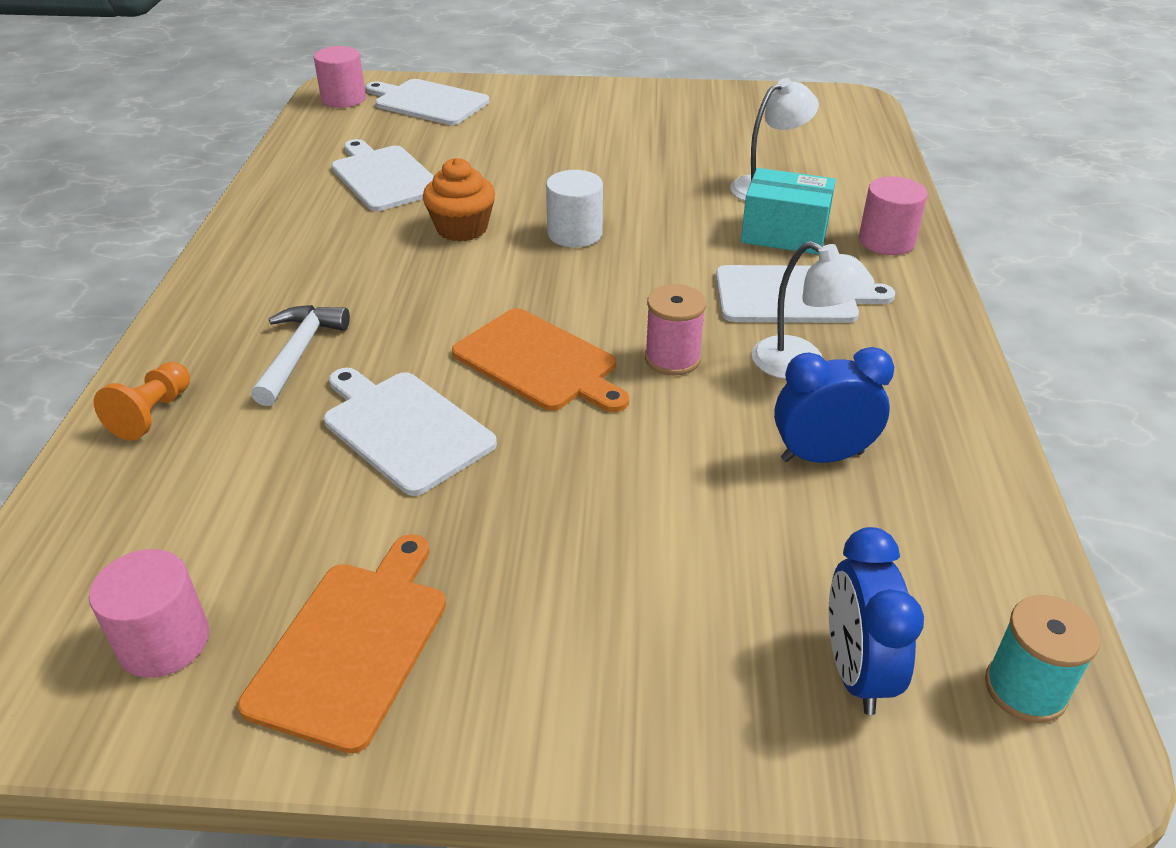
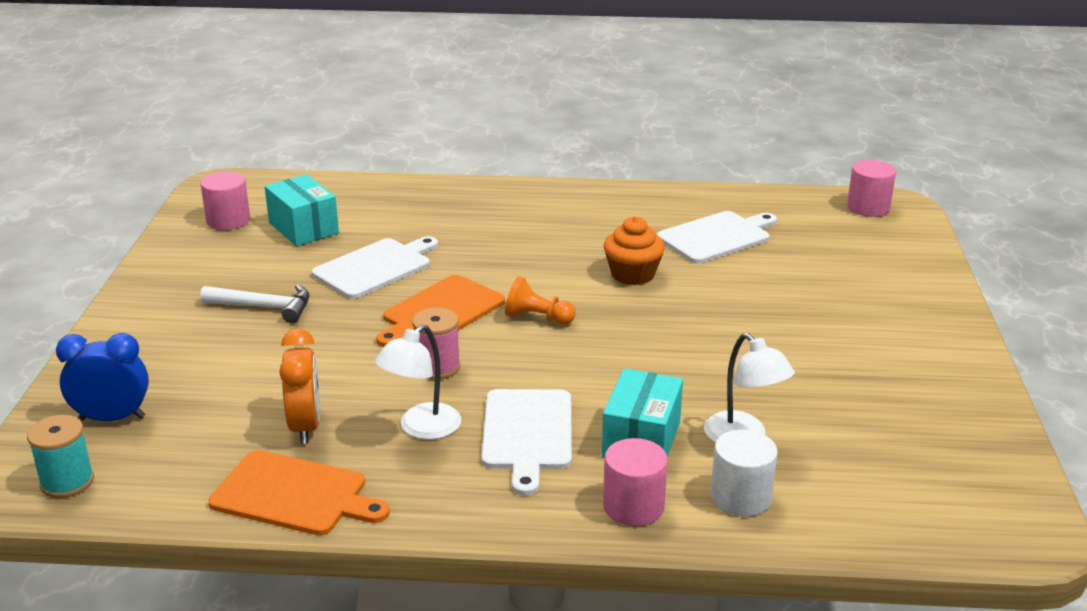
camera: 90 degrees right, 10 degrees down
orange pawn [94,362,190,441] -> orange pawn moved to [505,276,576,325]
orange cutting board [238,534,446,754] -> orange cutting board moved to [208,450,390,535]
white hammer [251,305,350,406] -> white hammer moved to [200,284,310,323]
white cutting board [365,79,489,125] -> none
white cylinder [546,170,603,248] -> white cylinder moved to [711,430,778,516]
blue clock [774,347,894,463] -> orange clock [279,328,320,444]
none -> turquoise box [265,174,339,246]

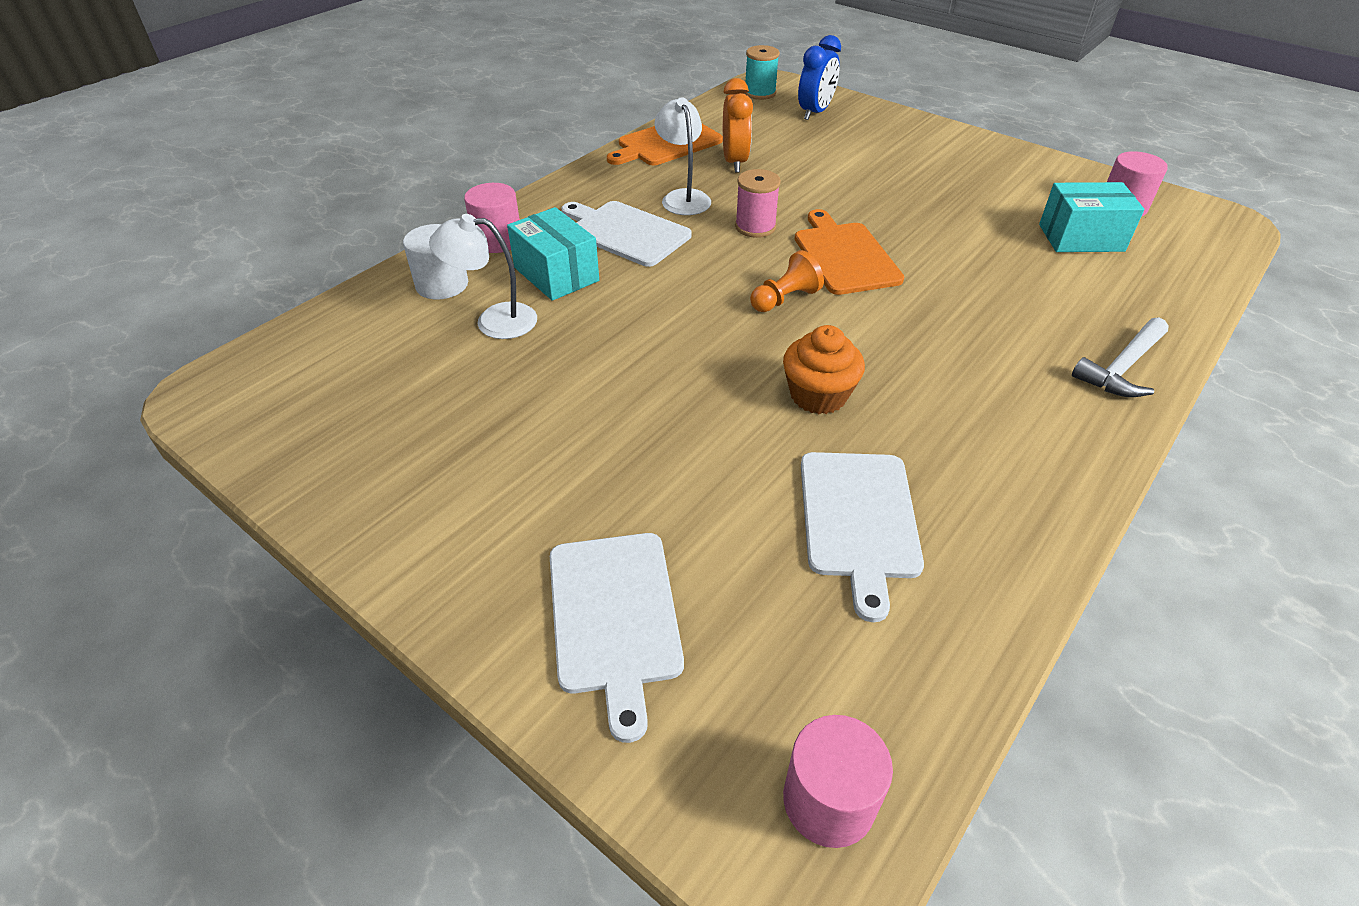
camera: 125 degrees right, 15 degrees up
white hammer [200,284,310,323] -> white hammer moved to [1072,317,1169,397]
orange clock [279,328,320,444] -> orange clock turned 120 degrees counterclockwise [723,78,753,173]
white cutting board [312,236,438,299] -> white cutting board moved to [550,533,684,743]

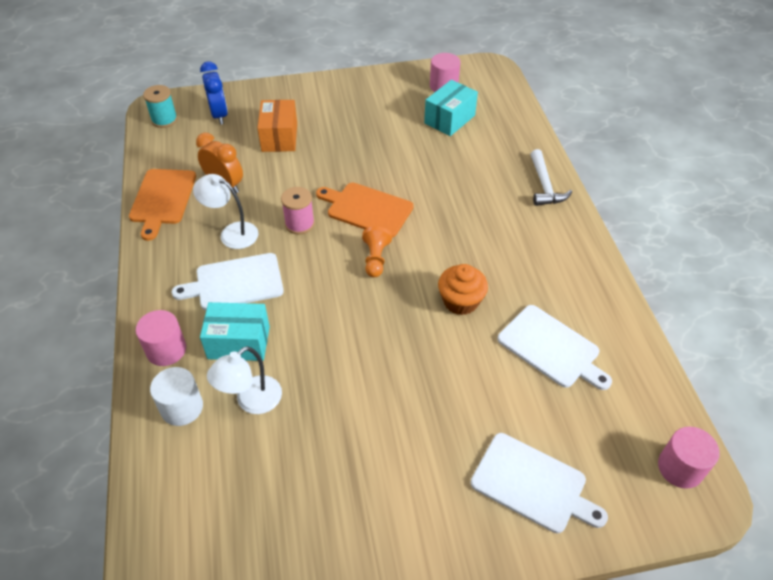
camera: 50 degrees left, 5 degrees up
none -> orange box [257,100,297,152]

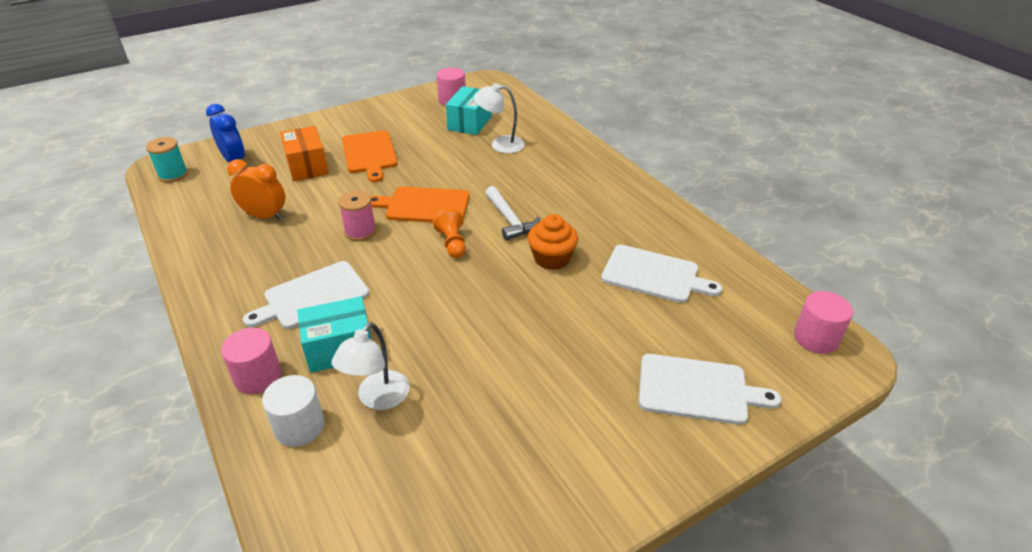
camera: 20 degrees left, 10 degrees down
orange cutting board [129,169,196,241] -> orange cutting board moved to [342,130,398,182]
white lamp [193,174,258,249] -> white lamp moved to [474,83,525,153]
white hammer [531,149,572,206] -> white hammer moved to [485,186,540,241]

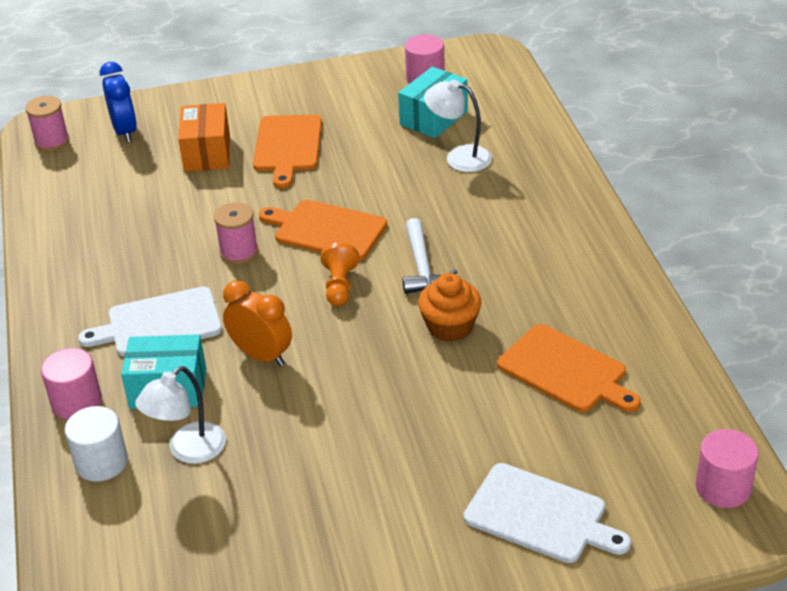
camera: 20 degrees right, 0 degrees up
turquoise spool [146,137,188,183] -> pink spool [25,96,69,151]
orange clock [227,159,285,220] -> orange clock moved to [223,281,292,366]
white cutting board [601,245,722,303] -> orange cutting board [497,324,641,412]

